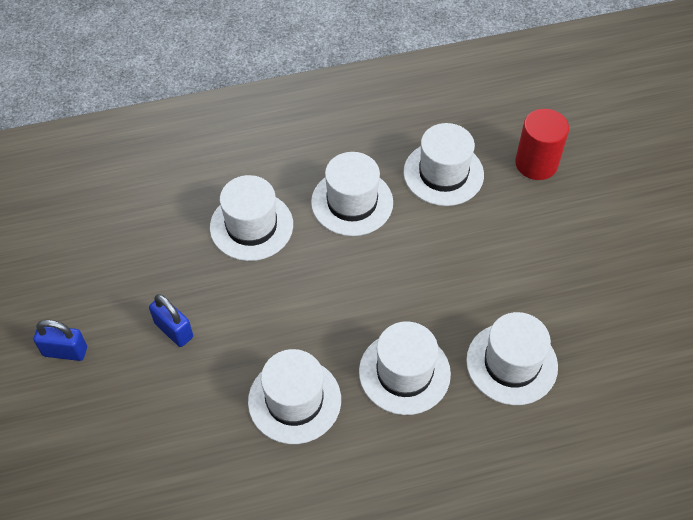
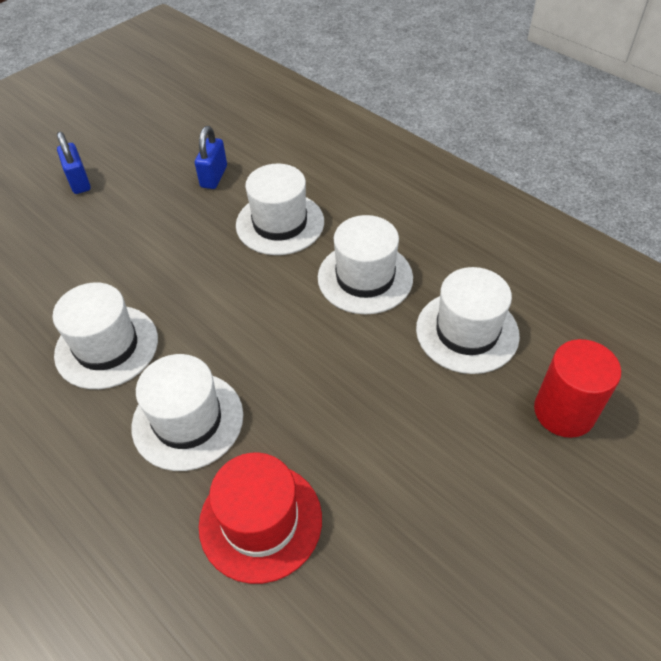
camera: 60 degrees right, 5 degrees down
blue padlock [149,294,193,347] -> blue padlock moved to [195,126,227,189]
white hat [466,312,558,405] -> red hat [199,453,322,584]

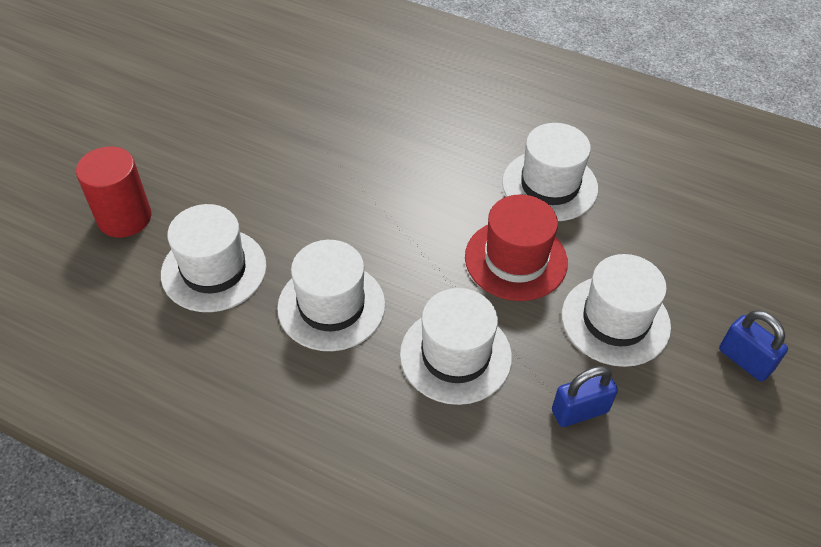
camera: 160 degrees right, 0 degrees up
white hat [131,354,243,471] -> white hat moved to [562,254,671,367]
blue padlock [195,126,227,189] -> blue padlock turned 75 degrees clockwise [552,366,618,427]
red hat [199,453,322,584] -> red hat moved to [465,194,568,301]

